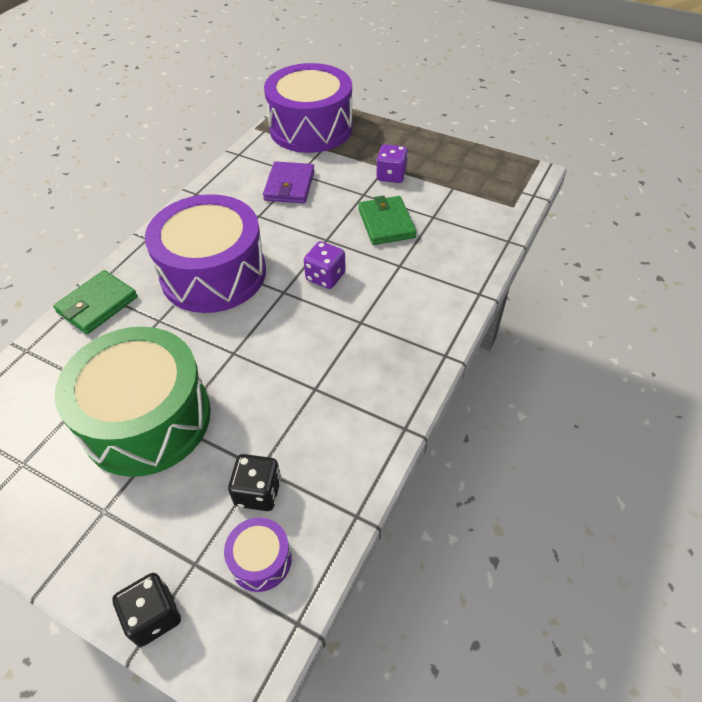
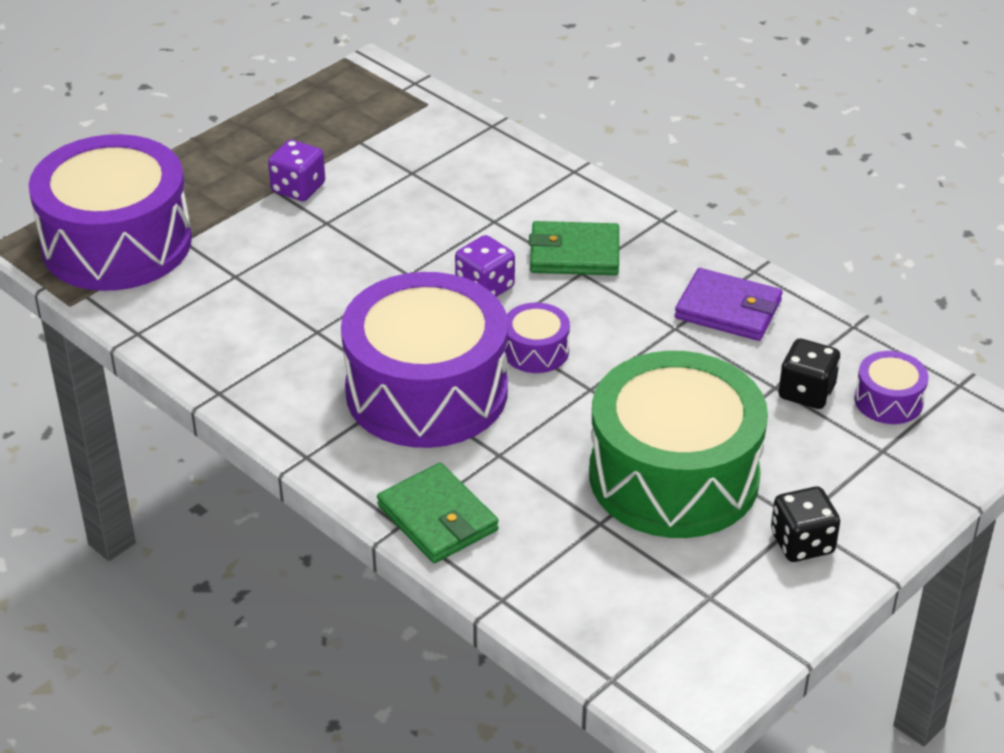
camera: 75 degrees left, 10 degrees down
black dice [112,573,181,647] -> black dice moved to [771,486,840,562]
purple wallet [263,161,315,203] -> purple wallet moved to [675,268,782,341]
green wallet [358,196,417,245] -> green wallet moved to [529,221,619,275]
none -> purple drum [504,303,570,373]

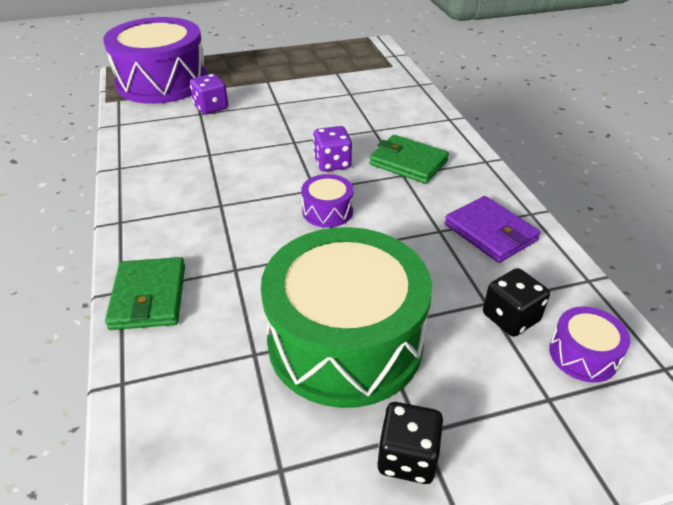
camera: 30 degrees right, 0 degrees up
purple dice [268,140,325,201] -> purple dice moved to [190,74,228,114]
purple drum [341,272,508,448] -> none

